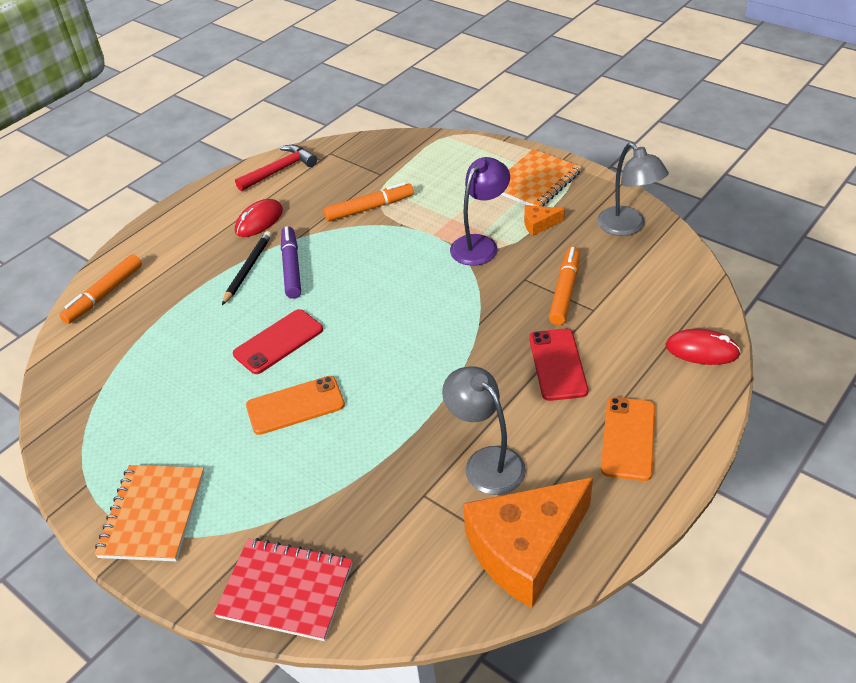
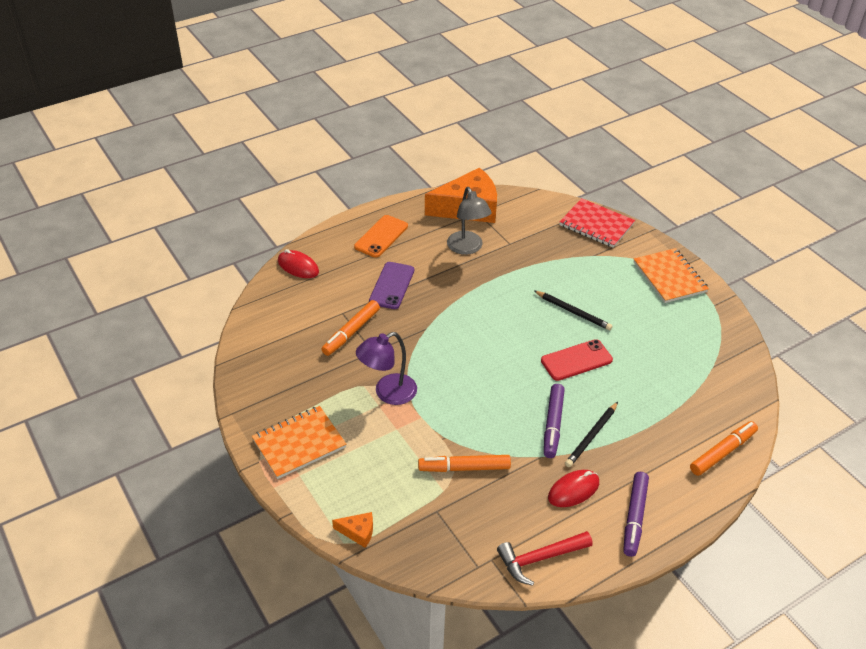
camera: 165 degrees left, 0 degrees up
orange notebook [94,465,205,561] -> orange notebook turned 45 degrees counterclockwise [634,248,709,303]
orange phone [246,376,345,435] -> black pencil [534,291,612,330]
orange cheese [524,205,565,236] -> orange cheese moved to [332,512,373,548]
red phone [529,329,588,401] -> purple phone [369,262,414,309]
grey lamp [597,143,669,236] -> none
none -> purple marker [623,472,649,557]

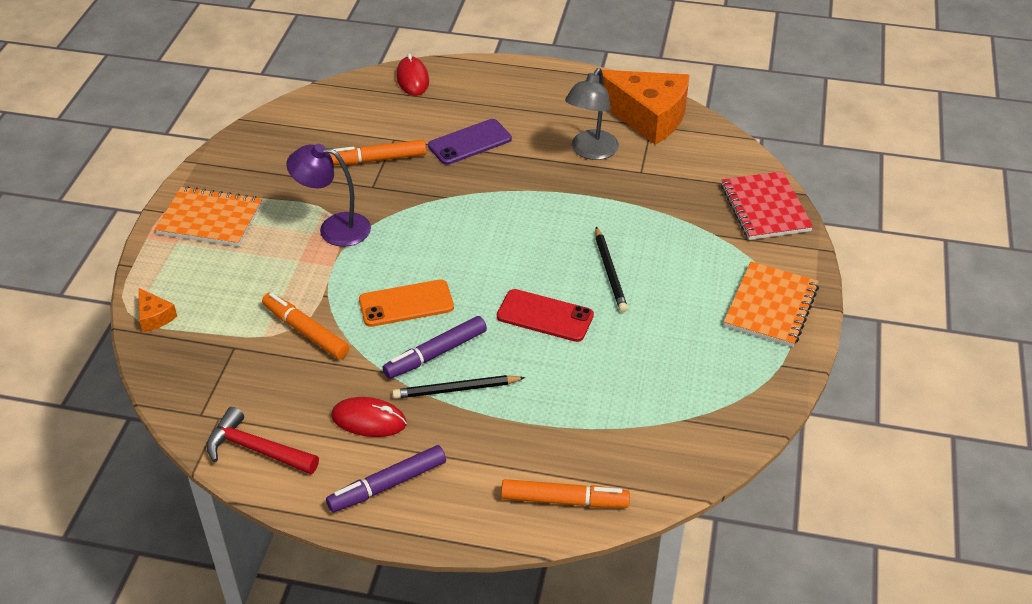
camera: 45 degrees right, 0 degrees up
orange phone [354,215,408,258] -> orange phone moved to [359,279,454,327]

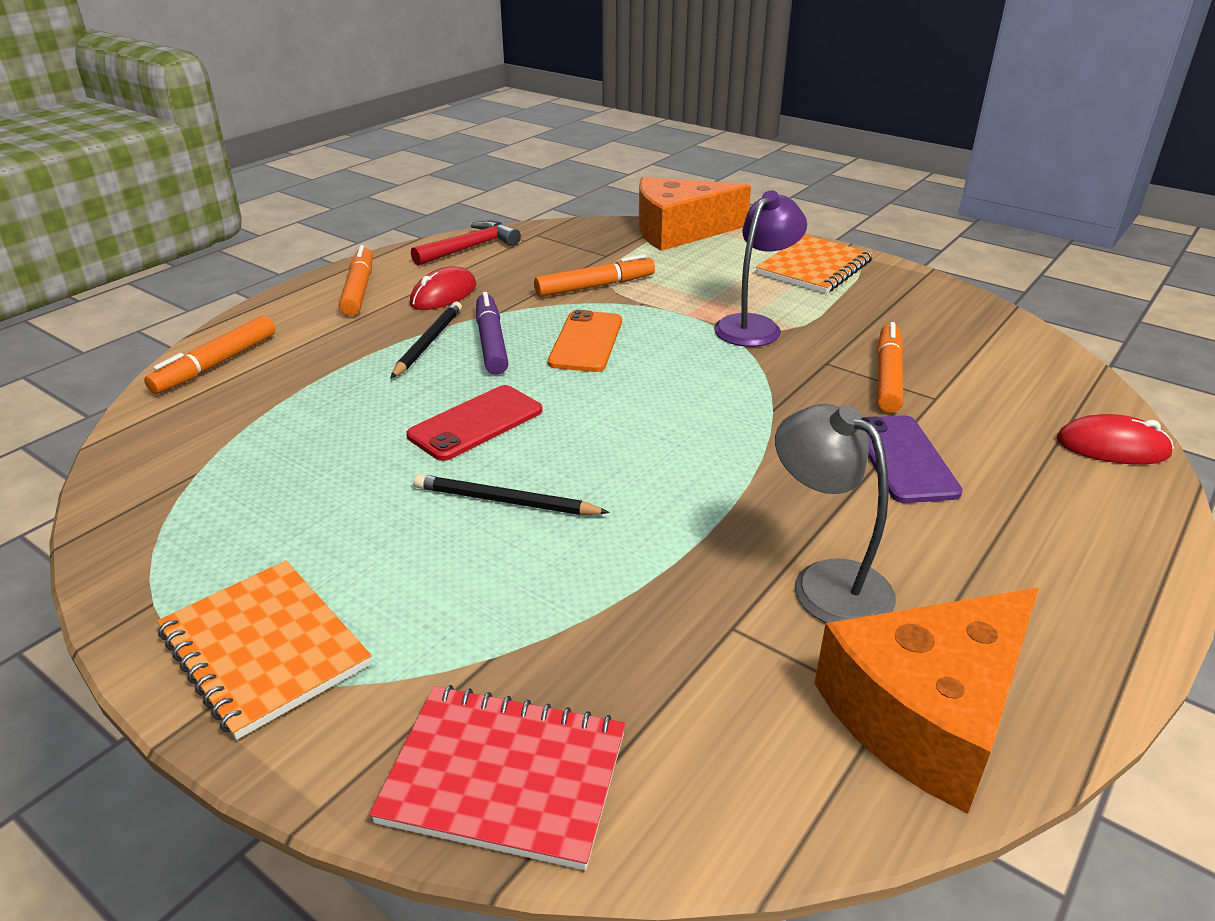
camera: 115 degrees right, 10 degrees down
orange cheese [139,288,177,332] -> orange cheese [638,177,751,251], size x2.40
purple marker [326,445,446,512] -> orange marker [339,245,373,316]

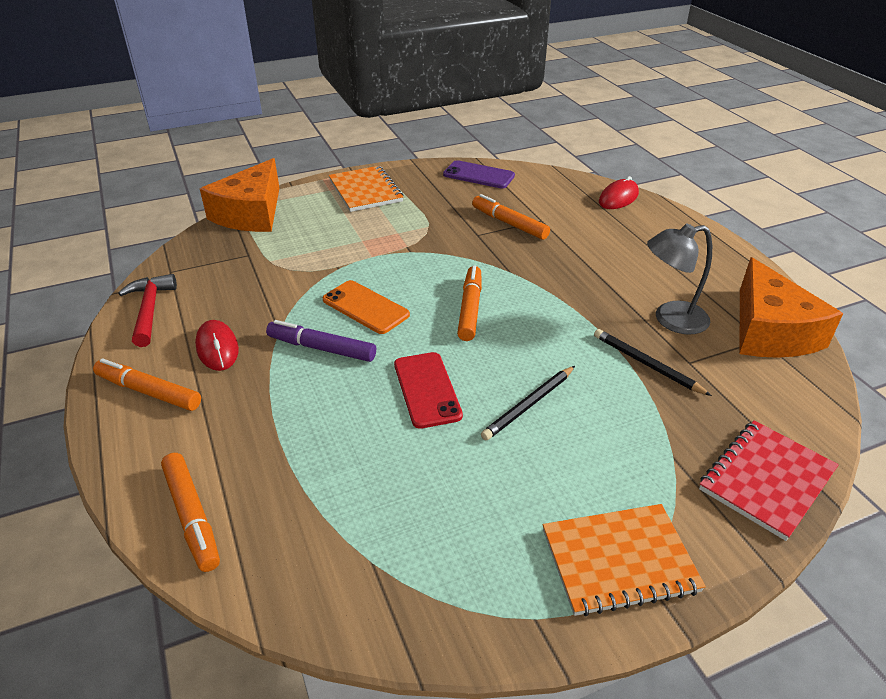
camera: 60 degrees left, 5 degrees up
black pencil [391,301,462,378] -> black pencil moved to [594,329,712,396]
orange marker [534,254,655,297] -> orange marker moved to [457,265,482,341]
purple lamp [714,190,807,347] -> none
purple phone [862,415,963,503] -> purple phone moved to [443,160,515,188]

